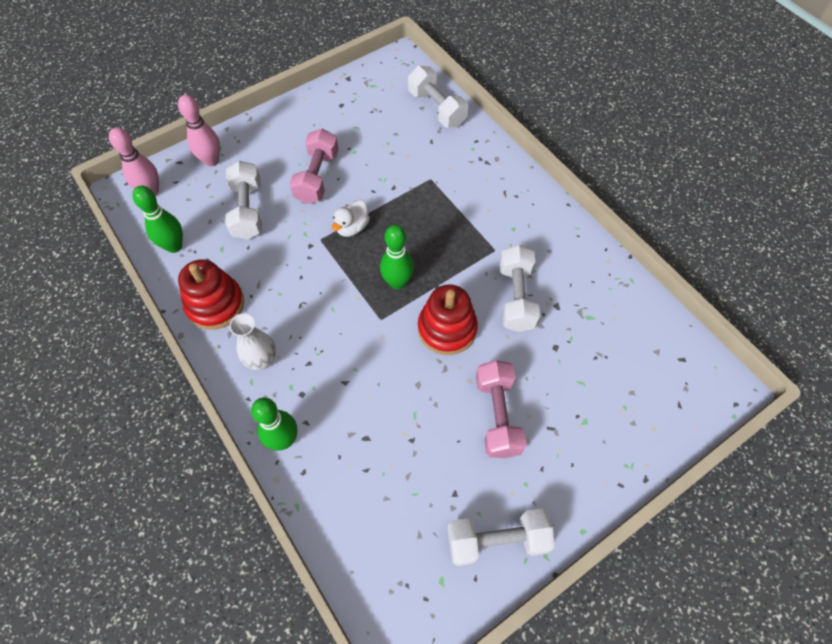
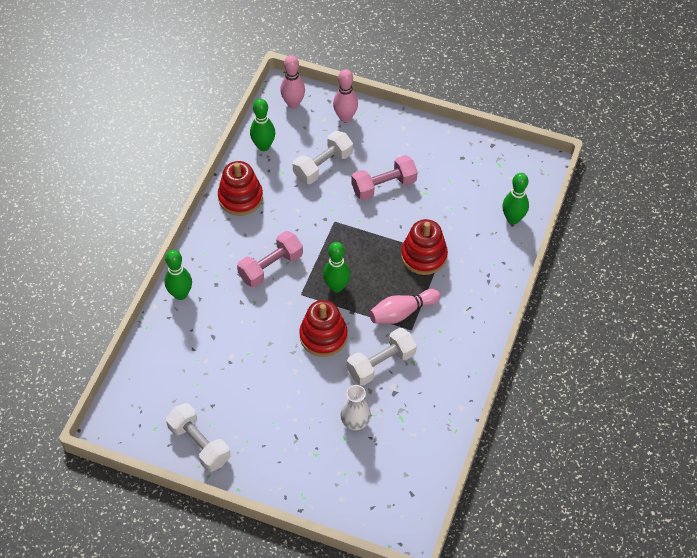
camera: 55 degrees right, 5 degrees down
white vase [229,313,276,370] -> white vase moved to [341,385,371,431]
white duck [332,199,370,237] -> none
white dumbbell [408,66,468,127] -> green bowling pin [502,173,529,224]
pink dumbbell [476,360,527,458] -> pink dumbbell moved to [237,231,303,288]
none -> pink bowling pin [369,289,441,324]
none -> red stacking toy [401,219,448,275]

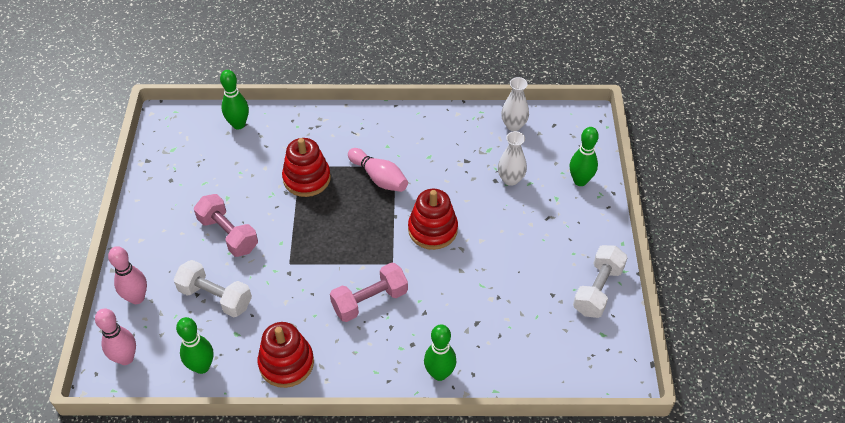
camera: 110 degrees left, 5 degrees down
pink dumbbell [237,231,303,288] -> pink dumbbell turned 60 degrees counterclockwise [330,262,408,322]
green bowling pin [323,242,350,292] -> green bowling pin moved to [569,127,599,186]
white dumbbell [347,328,417,386] -> none
none -> white vase [501,77,529,131]

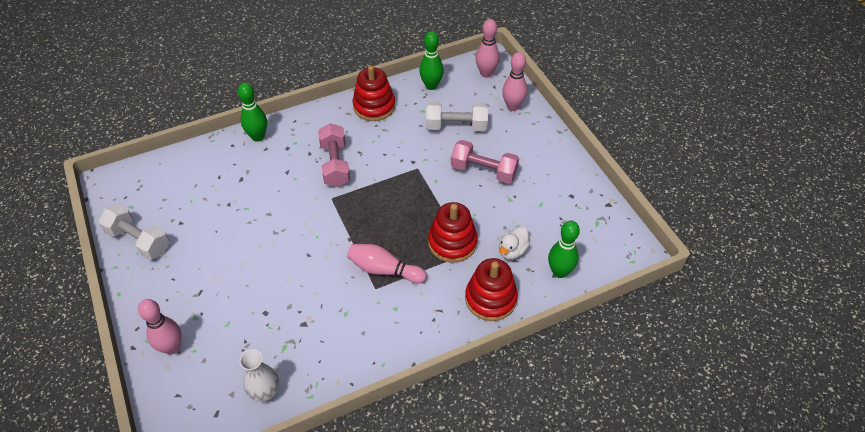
camera: 155 degrees right, 0 degrees up
pink dumbbell [330,262,408,322] -> pink dumbbell turned 45 degrees counterclockwise [318,123,350,187]
red stacking toy [408,189,458,250] -> red stacking toy moved to [465,258,518,321]
white vase [498,131,527,186] -> none
green bowling pin [569,127,599,186] -> pink bowling pin [138,299,182,355]
white dumbbell [573,245,628,318] -> white dumbbell turned 60 degrees counterclockwise [98,204,170,260]
none -> white duck [499,226,530,259]

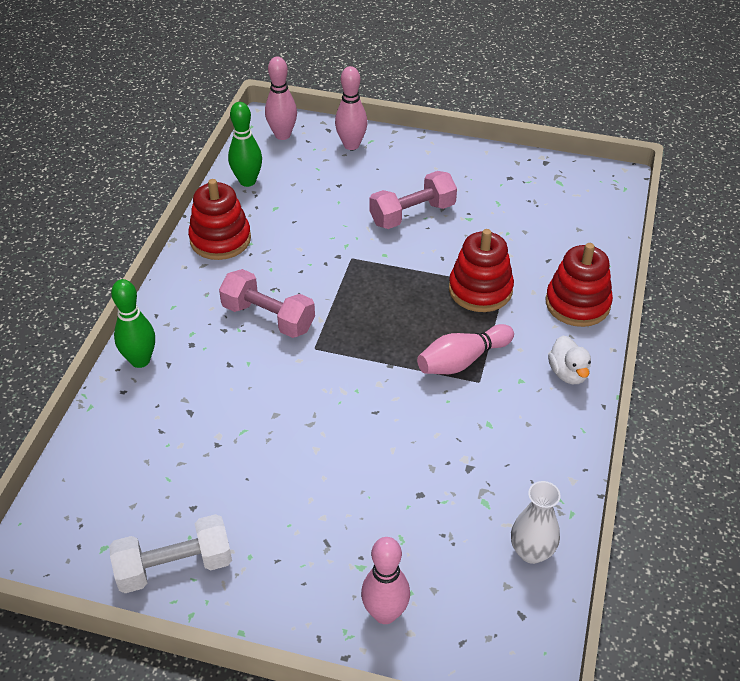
camera: 50 degrees left, 5 degrees down
white dumbbell [426,102,488,131] -> none
white duck [499,226,530,259] -> white duck moved to [548,335,591,384]
green bowling pin [548,221,580,278] -> none

